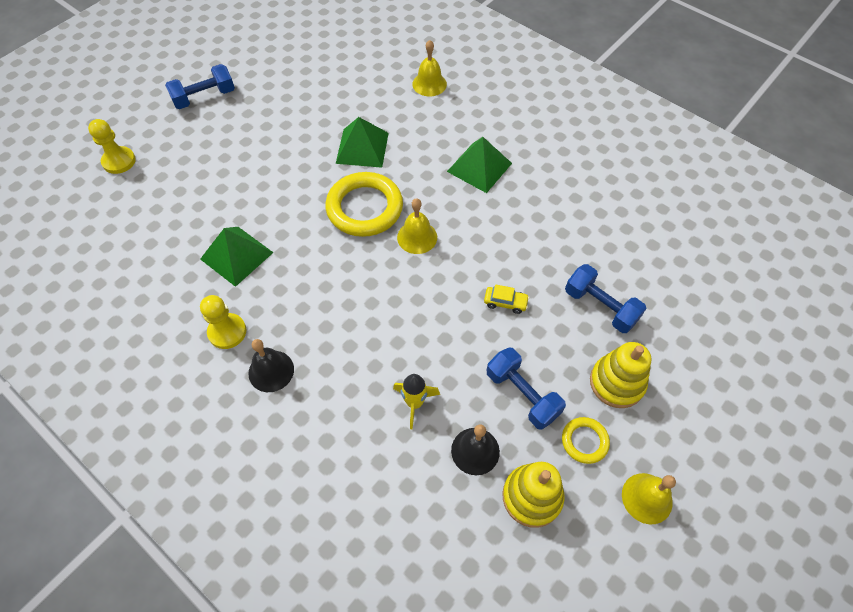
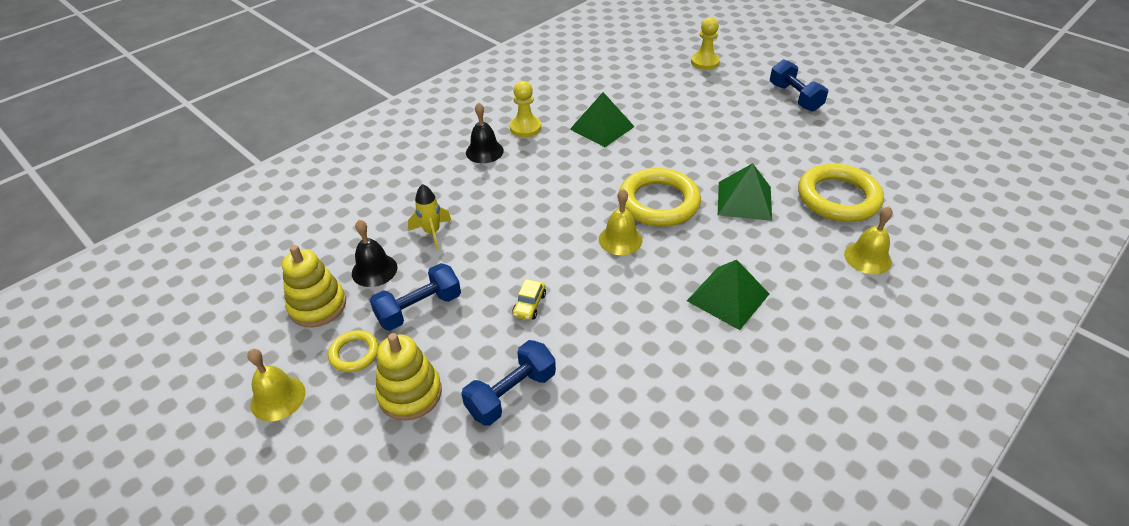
camera: 95 degrees right, 15 degrees down
none -> yellow ring [798,164,884,222]

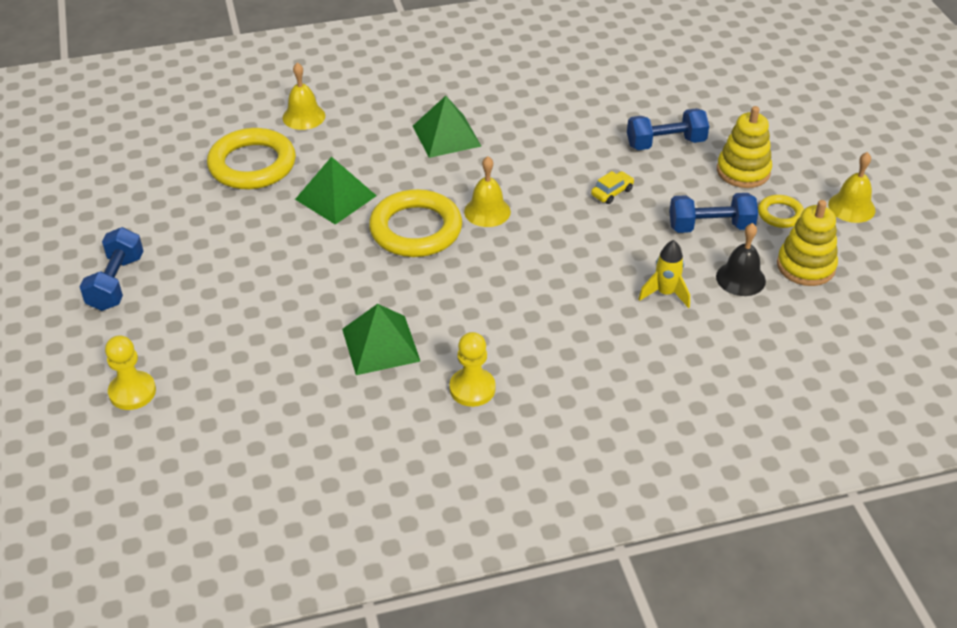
camera: 150 degrees left, 0 degrees up
black bell [466,102,504,163] -> none

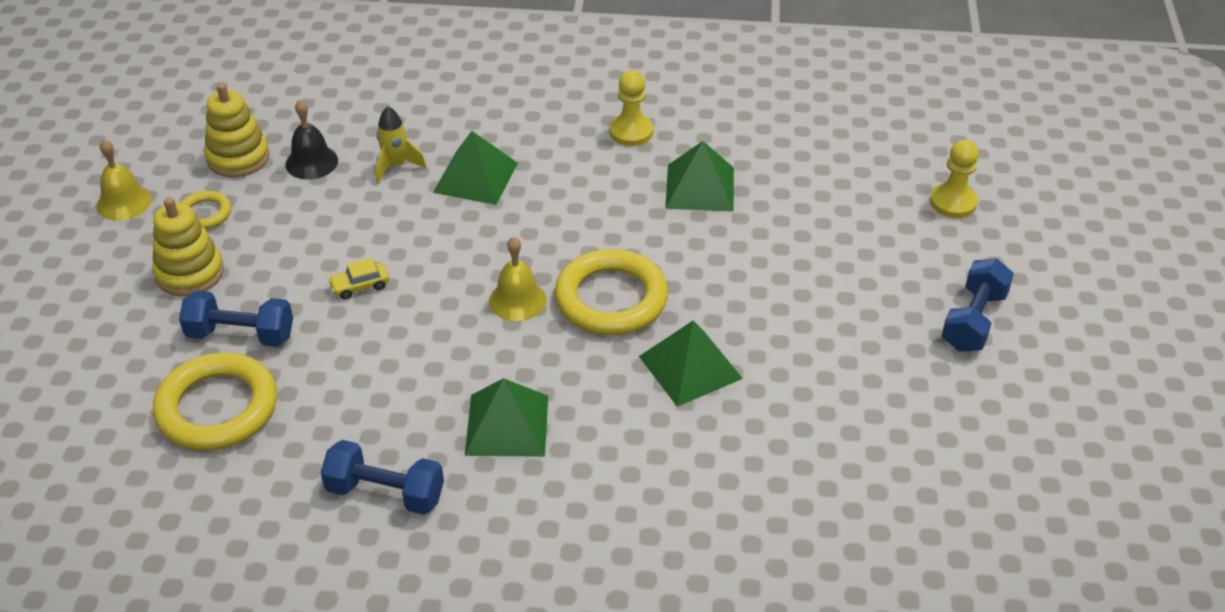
camera: 160 degrees left, 0 degrees up
yellow ring [207,128,296,189] -> yellow ring moved to [153,352,277,451]
yellow bell [283,62,325,130] -> none
blue dumbbell [669,193,758,233] -> blue dumbbell moved to [321,440,444,515]
none -> green pyramid [433,131,518,205]

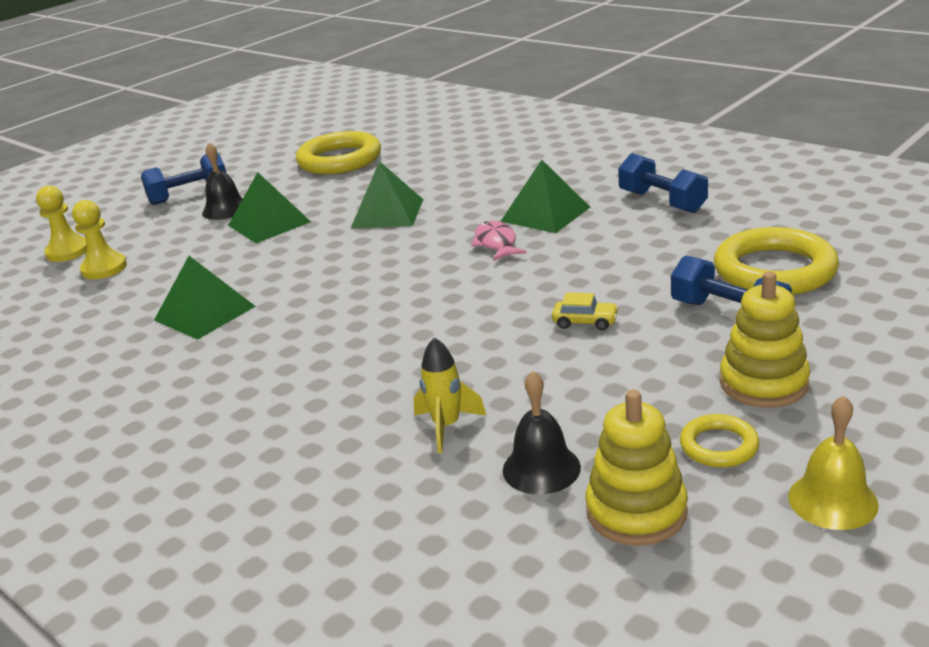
camera: 140 degrees left, 15 degrees down
green pyramid [433,131,518,205] -> green pyramid moved to [228,172,311,243]
yellow bell [489,236,547,321] -> none
yellow ring [554,249,668,335] -> yellow ring moved to [296,131,381,174]
yellow pawn [610,70,653,146] -> yellow pawn moved to [72,200,127,279]
none -> black bell [202,143,243,220]
none -> pink fish [471,221,527,261]

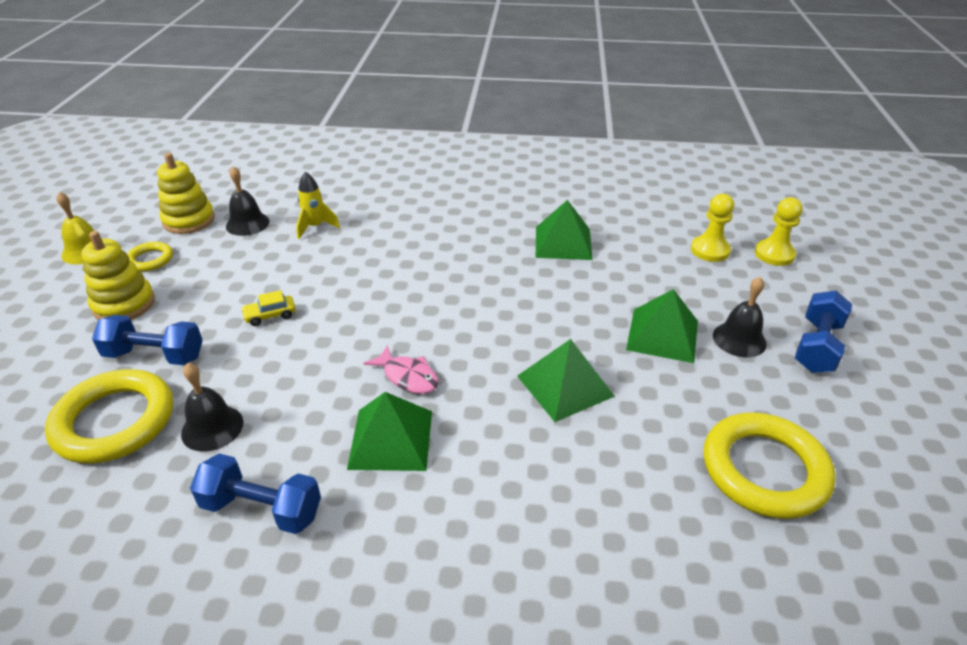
camera: 140 degrees right, 10 degrees up
none -> black bell [181,363,243,452]

